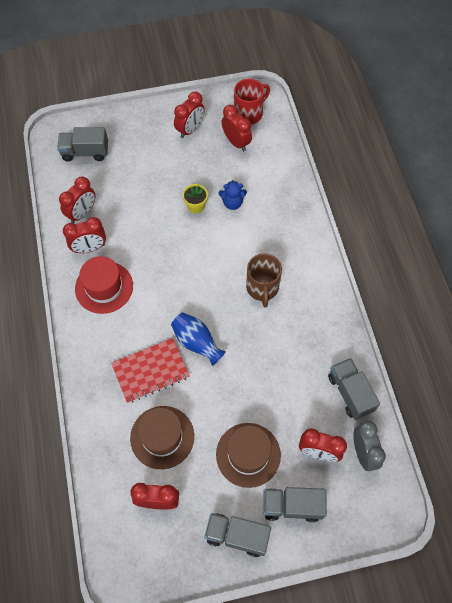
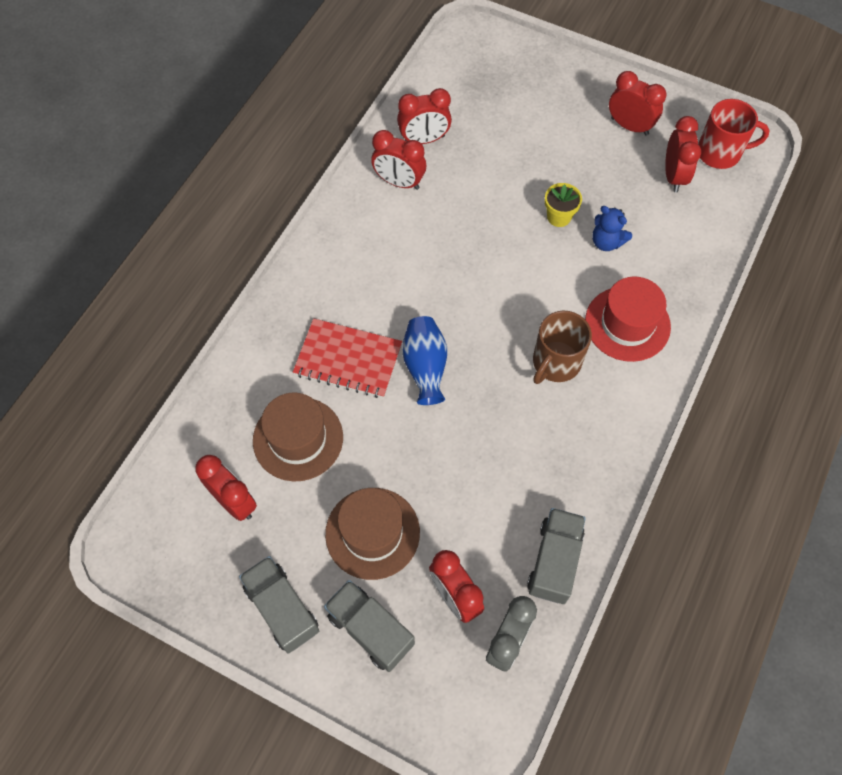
camera: 40 degrees right, 0 degrees up
grey truck [57,127,108,162] -> none
red hat [75,256,133,314] -> red hat moved to [585,276,671,362]
red clock [174,91,205,138] -> red clock turned 135 degrees counterclockwise [609,71,666,135]

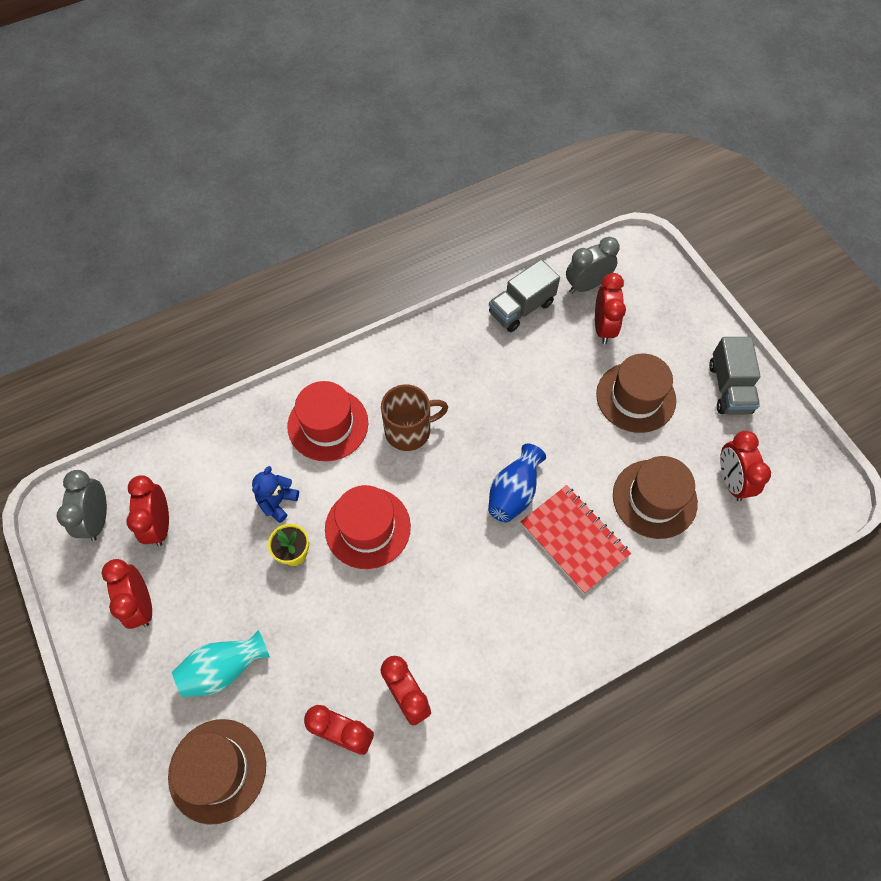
camera: 145 degrees left, 0 degrees up
grey truck [324,580,415,672] -> none
blue teddy bear [592,206,632,251] -> blue teddy bear turned 135 degrees counterclockwise [252,466,299,523]
red clock [665,116,701,192] -> red clock turned 45 degrees counterclockwise [126,475,169,546]
red mug [698,99,769,169] -> grey clock [56,470,107,541]
none -> brown hat [168,719,266,825]
none -> turquoise vase [172,630,270,697]
none -> red hat [325,485,411,569]

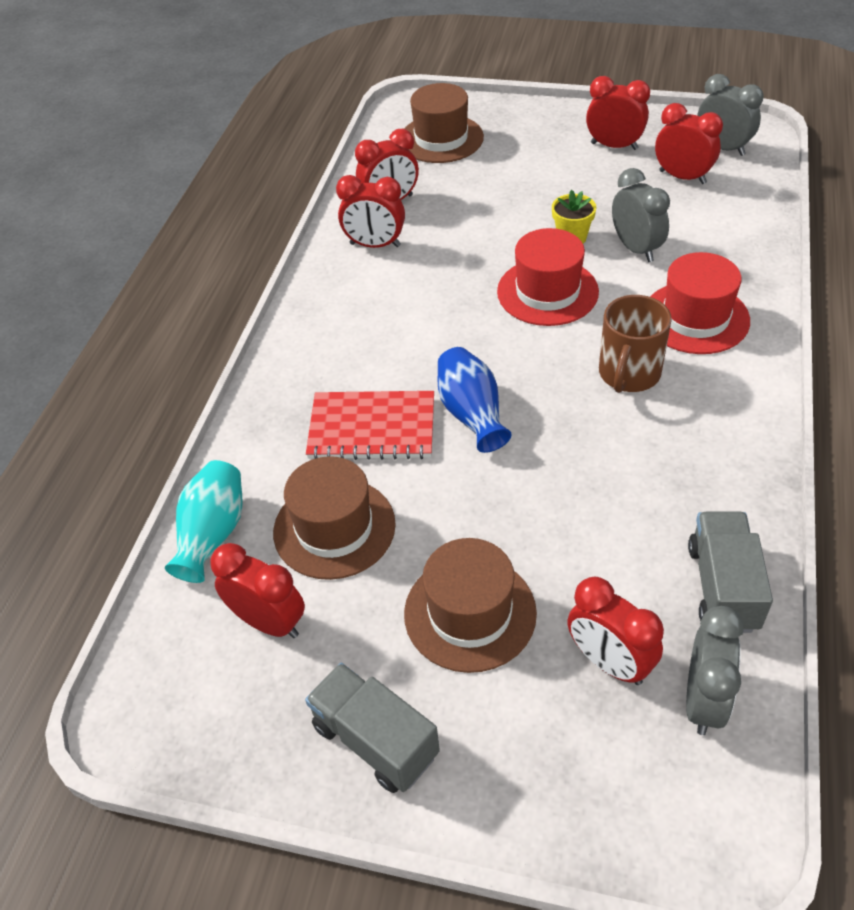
camera: 135 degrees right, 15 degrees down
turquoise vase [172,630,270,697] -> turquoise vase moved to [165,460,243,583]
blue teddy bear [252,466,299,523] -> grey clock [612,168,670,262]

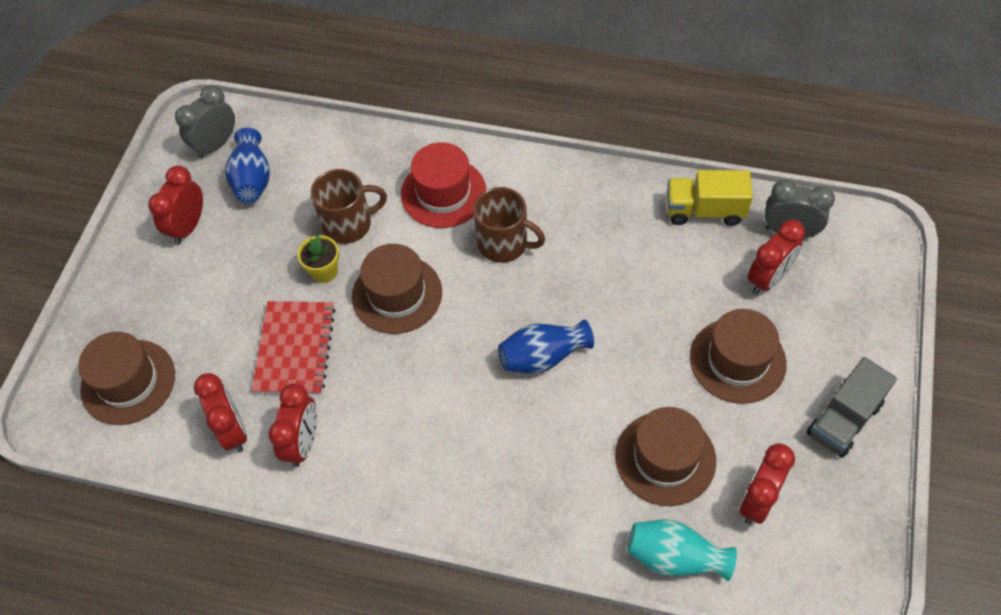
camera: 90 degrees left, 10 degrees up
red notebook [306,391,434,460] -> red notebook moved to [252,301,336,395]
red hat [497,228,599,326] -> brown hat [352,244,442,334]
grey clock [612,168,670,262] -> brown mug [311,169,387,244]
red clock [655,103,723,184] -> blue vase [225,128,270,203]
grey truck [688,512,773,633] -> yellow truck [667,170,753,226]

